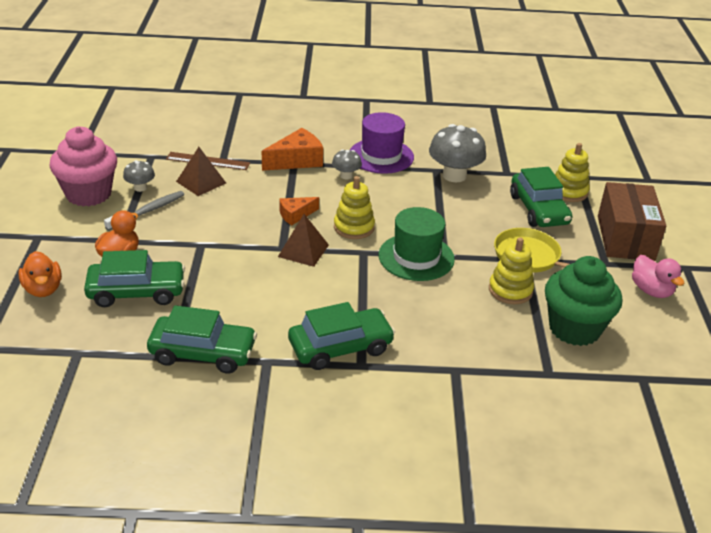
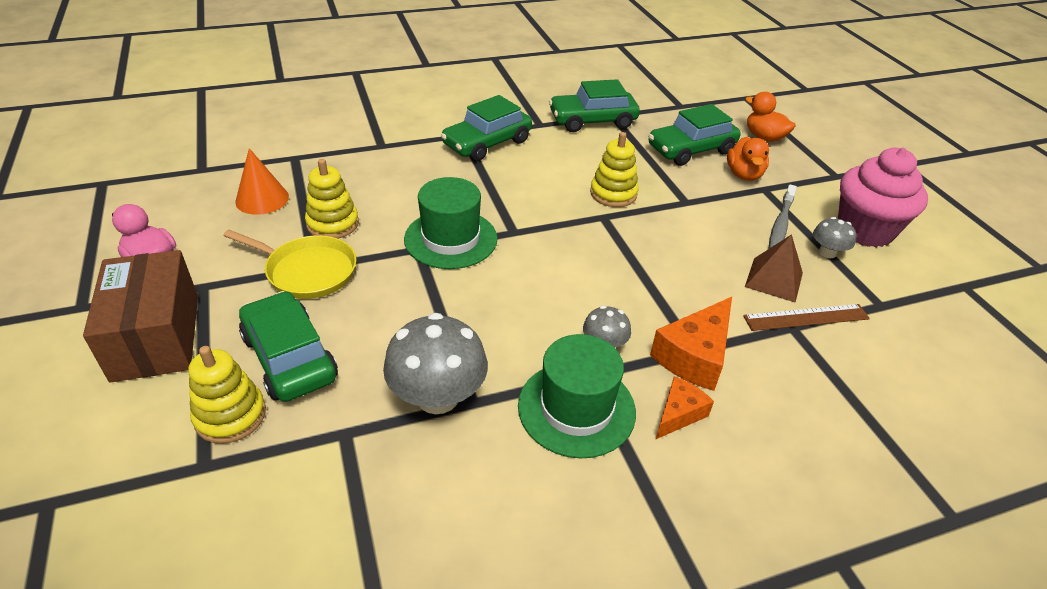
camera: 160 degrees right, 5 degrees up
brown pyramid [278,214,329,267] -> none
orange cheese [279,197,319,225] -> orange cheese moved to [655,376,714,440]
yellow stacking toy [334,176,375,239] -> yellow stacking toy moved to [590,132,639,207]
purple hat [350,112,414,174] -> green hat [518,334,636,458]
green cupcake [545,256,622,346] -> orange cone [235,148,289,215]

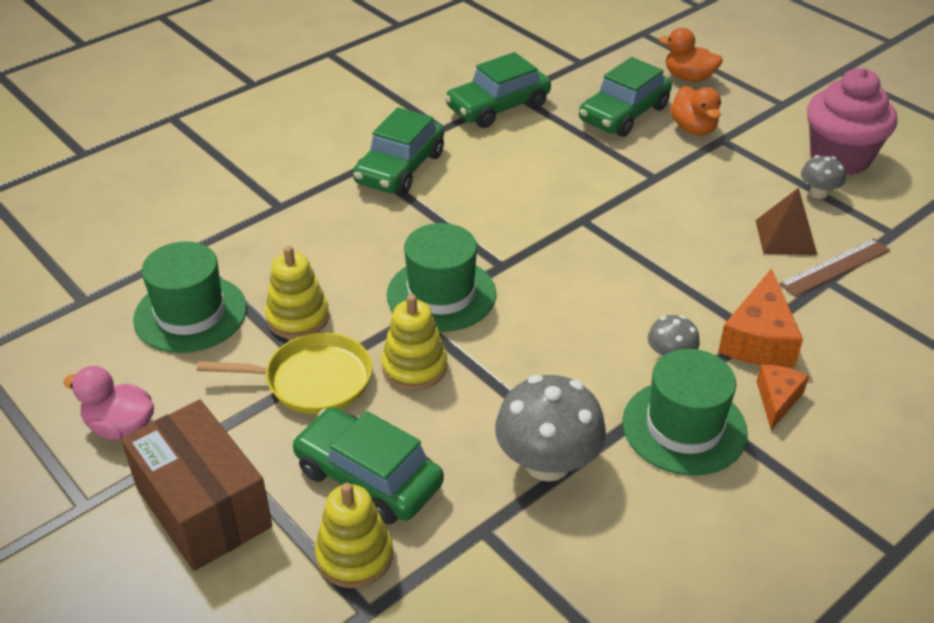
camera: 20 degrees left, 0 degrees up
orange cone [235,148,289,215] -> green hat [133,241,247,353]
yellow stacking toy [590,132,639,207] -> yellow stacking toy moved to [381,294,447,390]
grey toothbrush [768,184,797,249] -> none

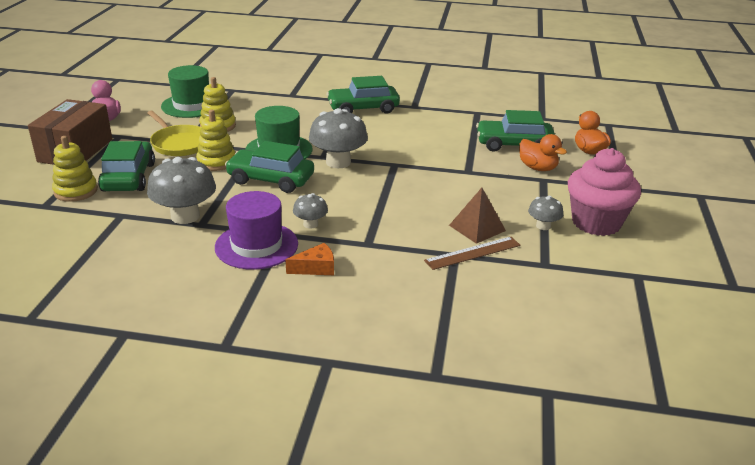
camera: 50 degrees right, 10 degrees down
green car [445,52,551,128] -> green car moved to [225,141,314,193]
green hat [623,349,748,476] -> purple hat [215,191,298,270]
orange duck [670,86,721,135] -> orange duck turned 75 degrees counterclockwise [519,134,567,171]
orange cheese [718,268,803,367] -> none
brown ruler [779,238,890,297] -> brown ruler turned 45 degrees counterclockwise [424,237,521,270]
none -> grey mushroom [309,108,368,168]

